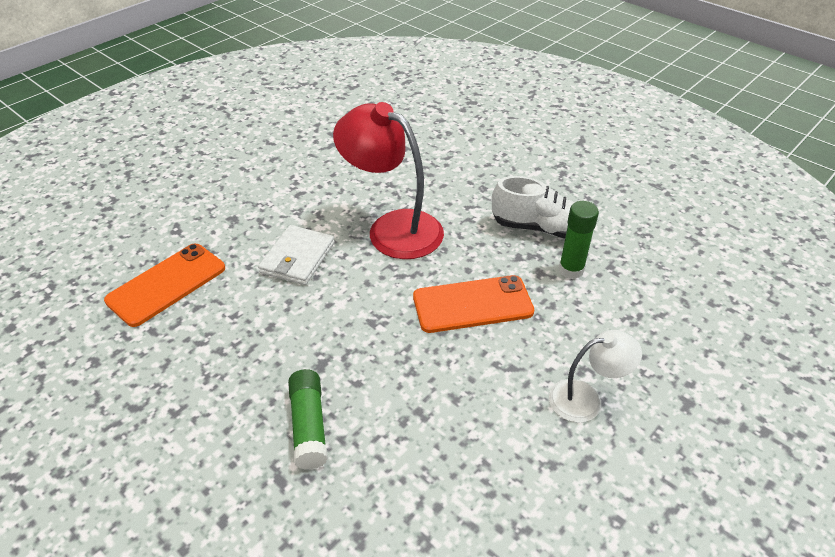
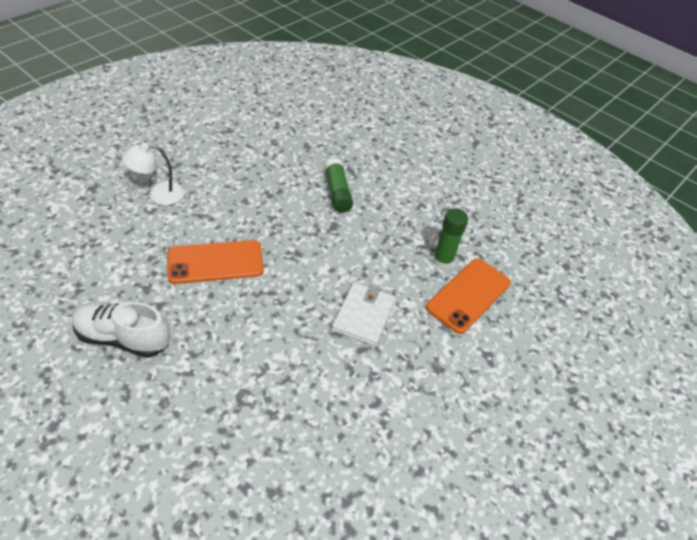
camera: 175 degrees right, 5 degrees up
red lamp [333,102,444,259] -> none
green glue stick [559,201,599,279] -> green glue stick moved to [433,208,468,269]

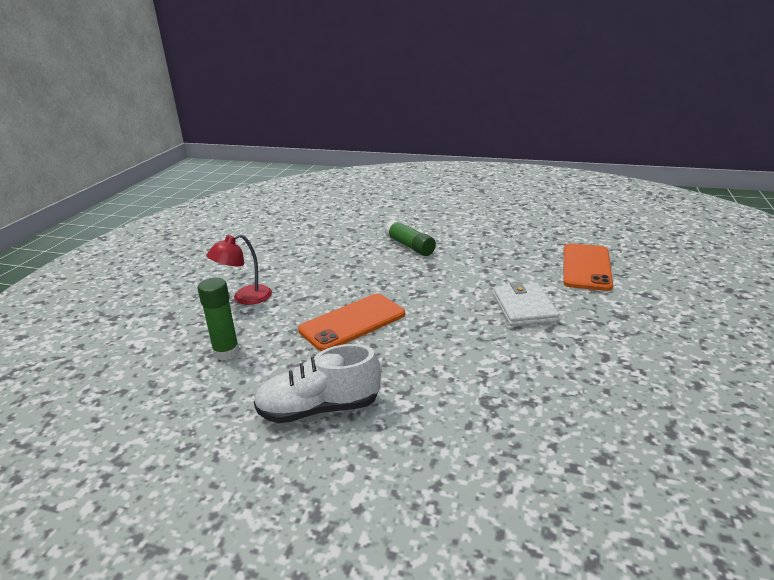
camera: 20 degrees left, 20 degrees down
white lamp [122,143,184,205] -> red lamp [206,234,272,305]
green glue stick [433,208,468,269] -> green glue stick moved to [197,278,240,361]

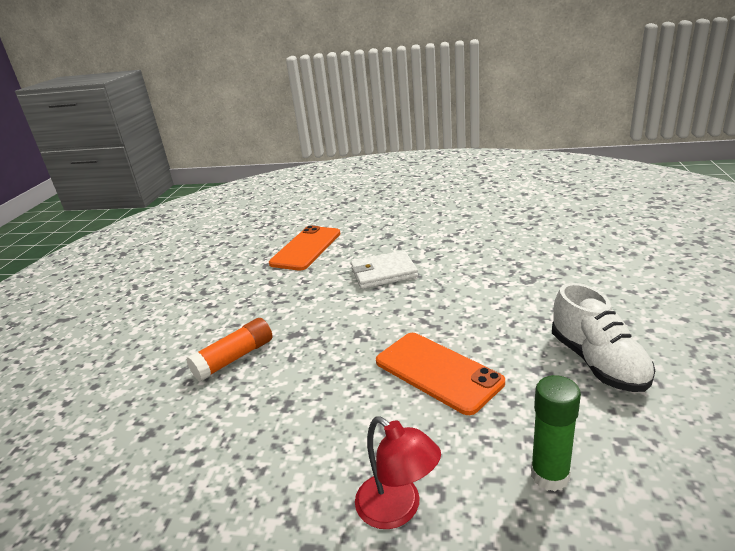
camera: 95 degrees left, 0 degrees up
green glue stick [385,220,436,256] -> orange glue stick [186,318,272,381]
orange phone [563,243,613,291] -> orange phone turned 75 degrees counterclockwise [269,226,340,271]

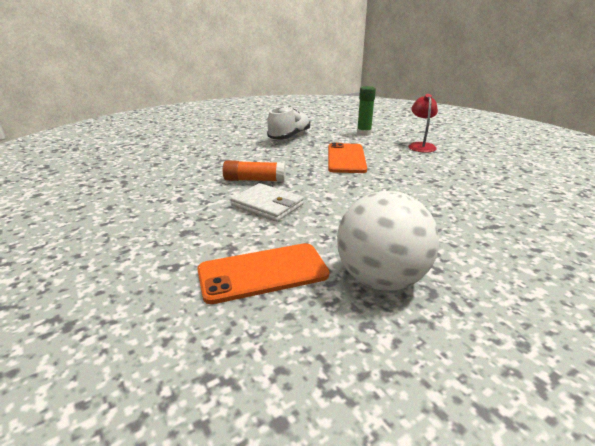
camera: 135 degrees left, 0 degrees up
orange glue stick [186,318,272,381] -> orange glue stick moved to [223,160,286,182]
none -> white ball [337,191,439,291]

